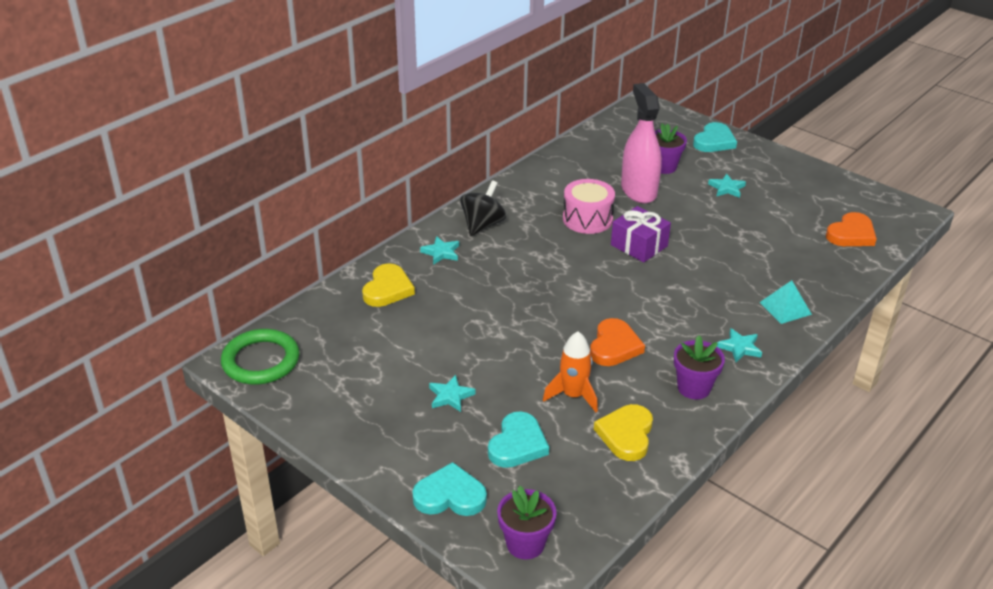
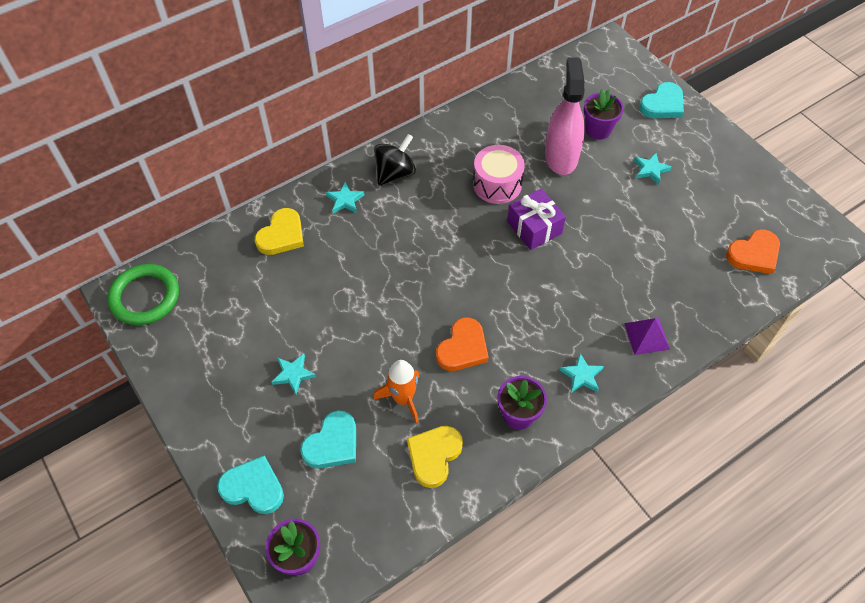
camera: 15 degrees right, 20 degrees up
turquoise pyramid [760,280,812,324] -> purple pyramid [624,318,670,355]

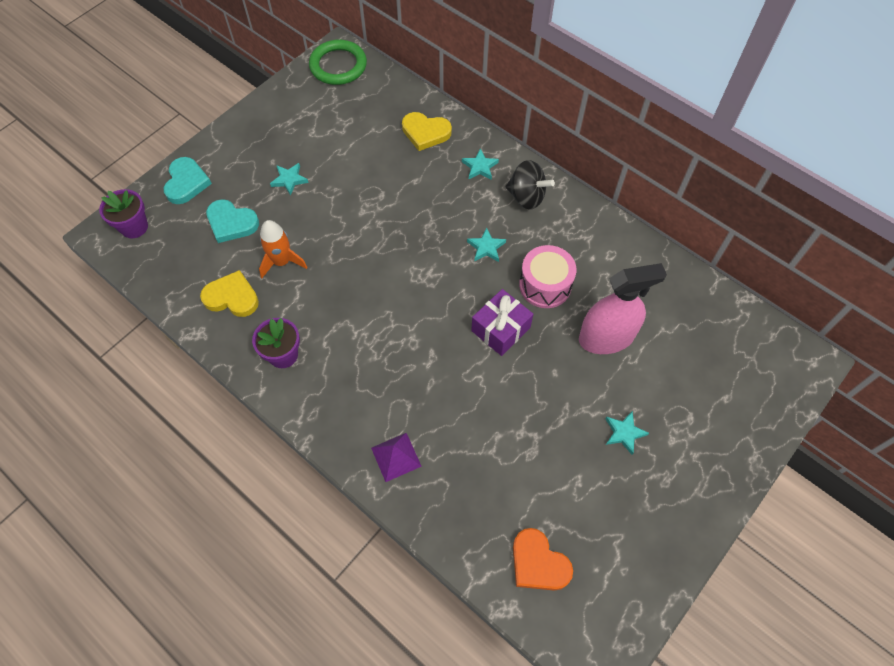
camera: 75 degrees right, 5 degrees up
orange heart [436,318,489,371] -> none
turquoise star [560,353,604,393] -> turquoise star moved to [467,228,506,262]
purple flower pot [584,89,624,140] -> none
turquoise heart [639,82,684,118] -> none

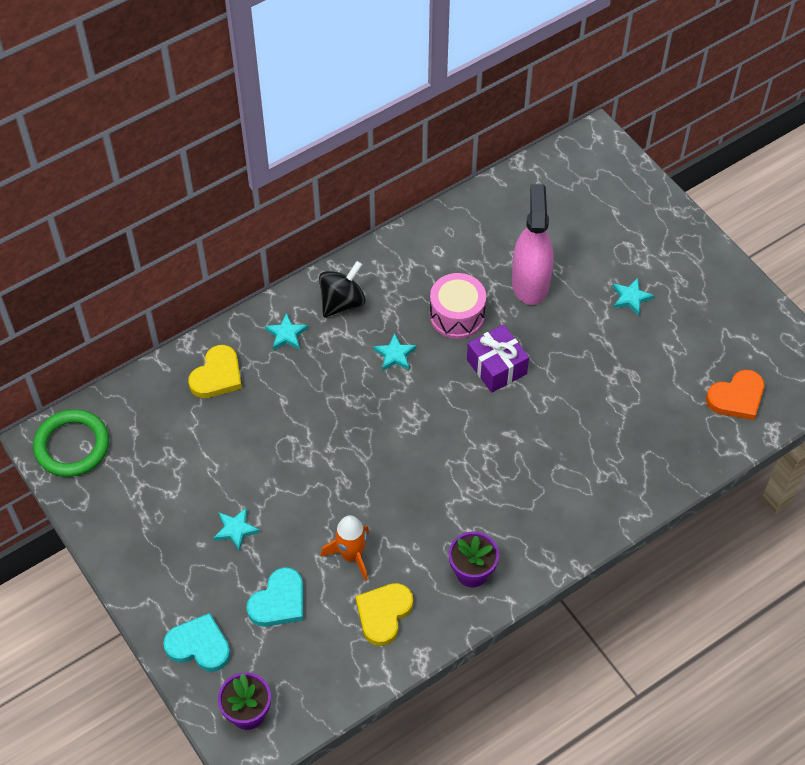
camera: 75 degrees left, 5 degrees down
purple pyramid [371,433,422,482] -> none

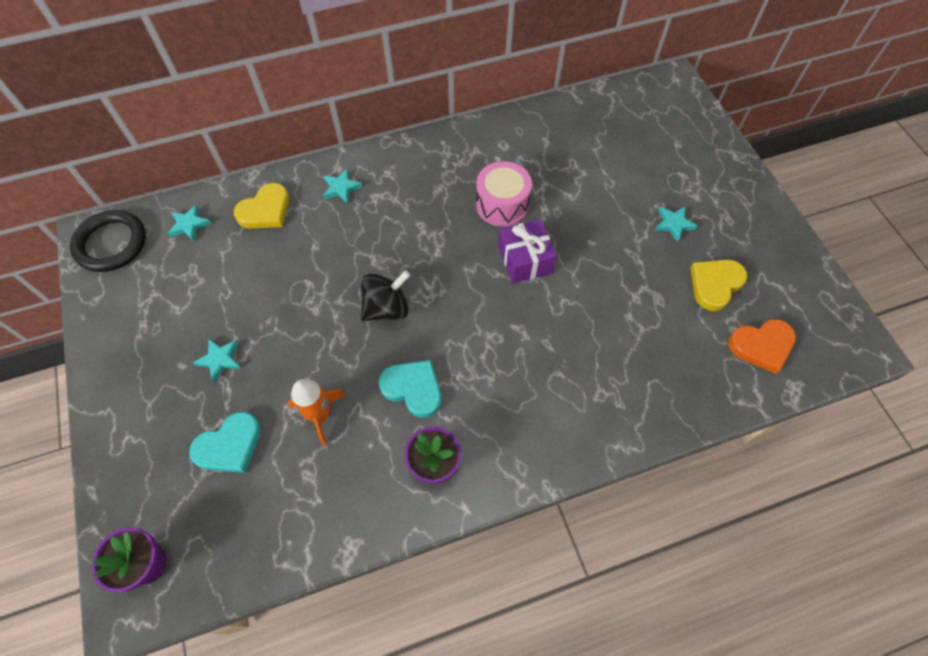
camera: 15 degrees right, 5 degrees up
green ring [33,409,109,477] -> black ring [70,210,146,272]
turquoise heart [163,613,231,672] -> turquoise heart moved to [379,360,441,418]
black spinning top [319,261,366,317] -> black spinning top moved to [361,270,411,321]
yellow heart [356,583,413,646] -> yellow heart moved to [690,260,747,311]
turquoise star [373,333,417,371] -> turquoise star moved to [167,204,212,241]
pink spray bottle [512,184,554,305] -> none

